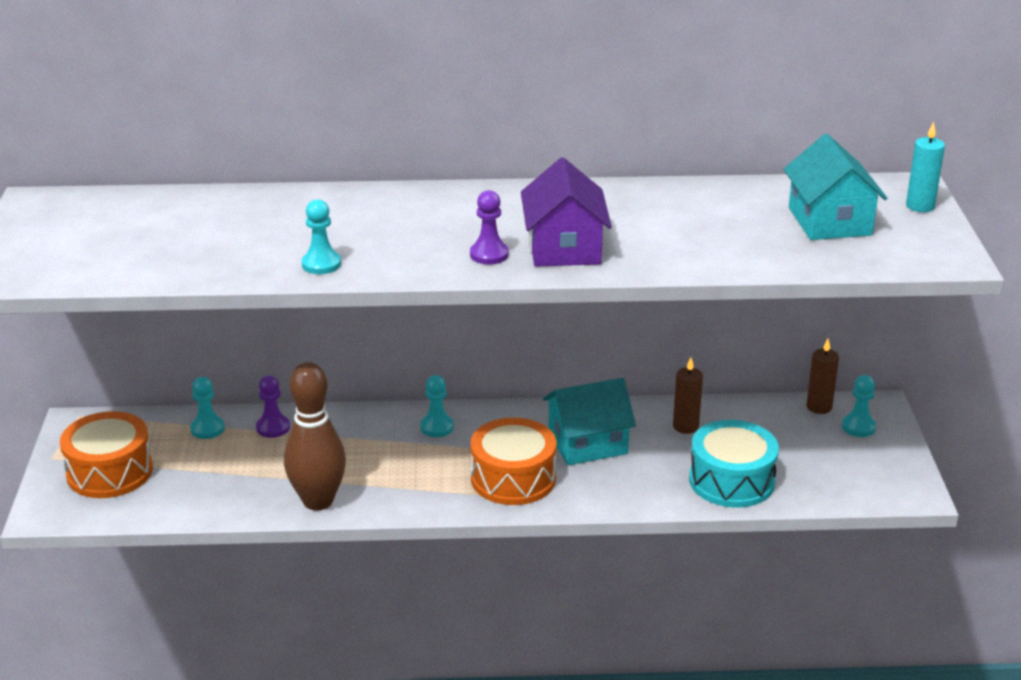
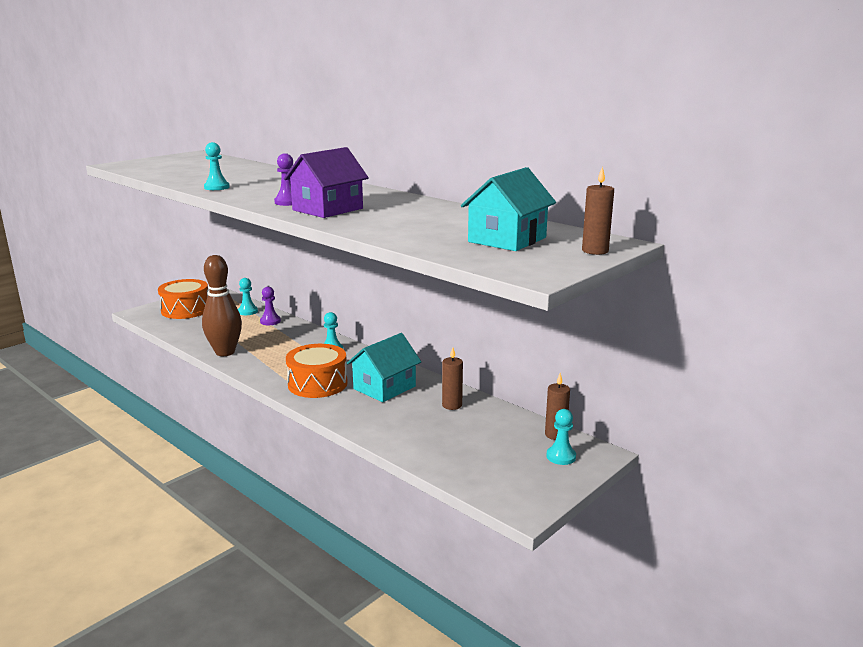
camera: 45 degrees right, 10 degrees down
turquoise house [543,378,636,465] -> turquoise house turned 75 degrees counterclockwise [347,333,421,402]
turquoise drum [689,420,779,508] -> none
turquoise candle [906,122,945,212] -> brown candle [582,166,614,255]

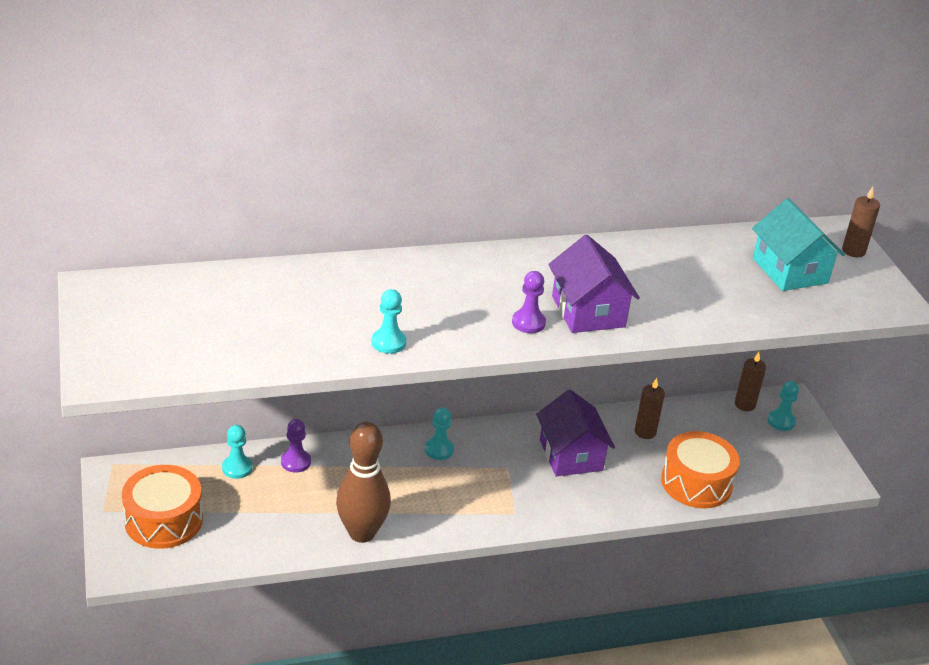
camera: 60 degrees left, 15 degrees up
orange drum [286,344,348,398] -> orange drum moved to [661,431,740,508]
turquoise house [347,333,421,402] -> purple house [536,390,615,476]

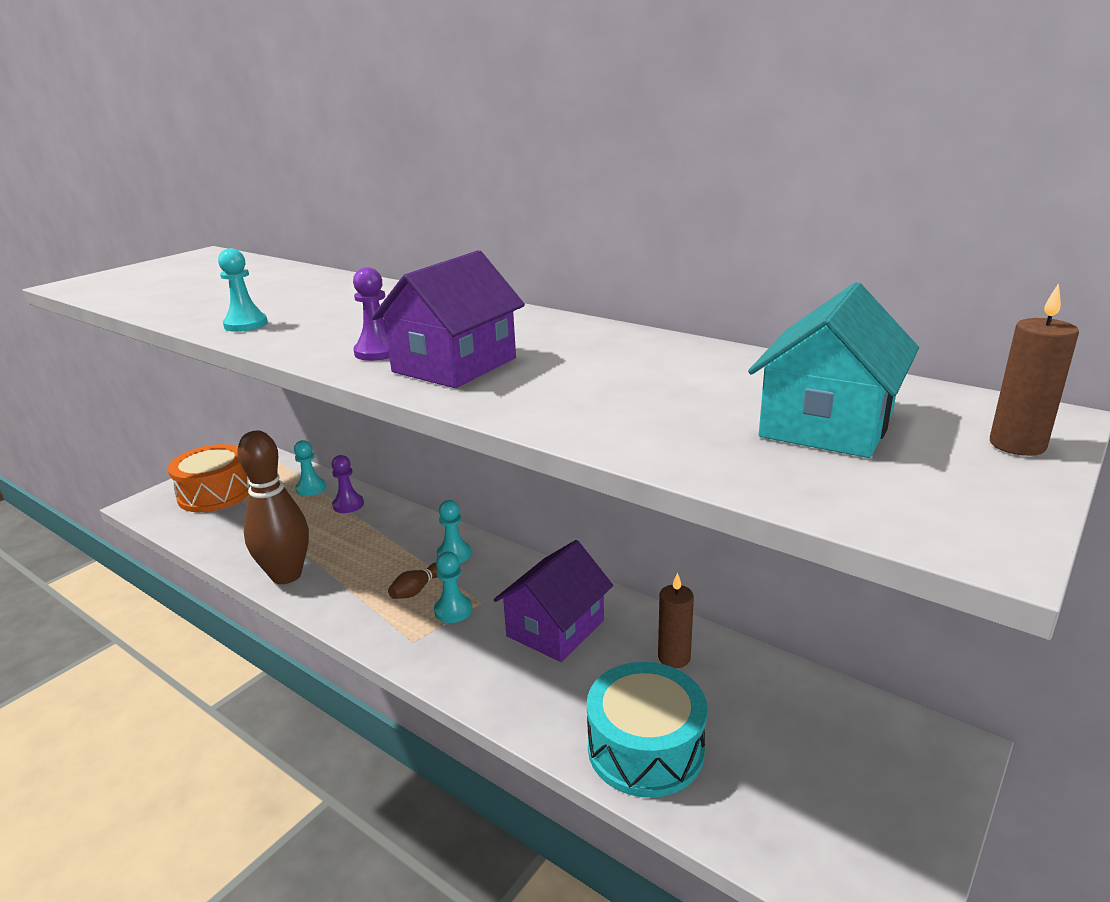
camera: 55 degrees right, 10 degrees down
orange drum [661,431,740,508] -> turquoise drum [587,662,708,798]
brown candle [735,352,766,411] -> none
turquoise pawn [767,381,799,431] -> turquoise pawn moved to [434,552,472,623]
none -> brown bowling pin [388,563,438,599]

